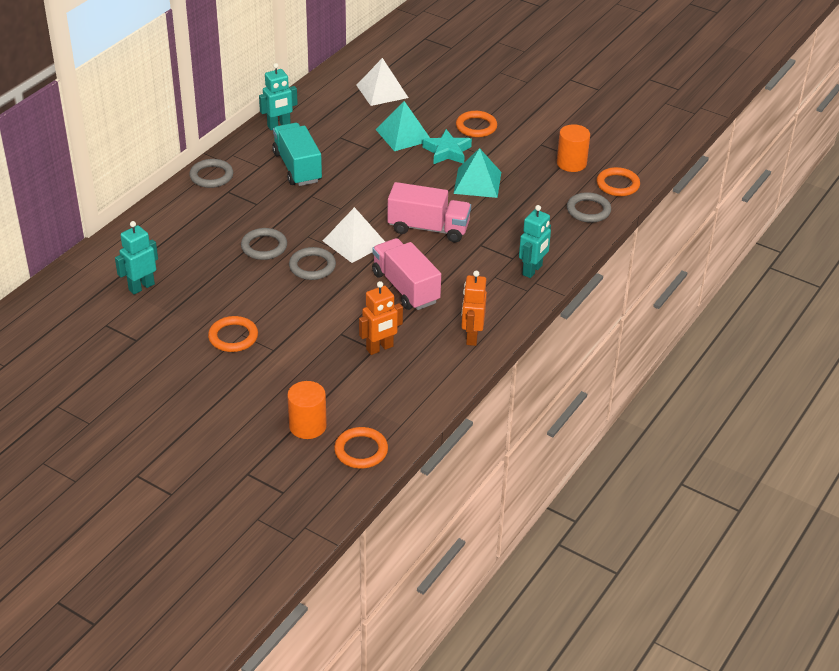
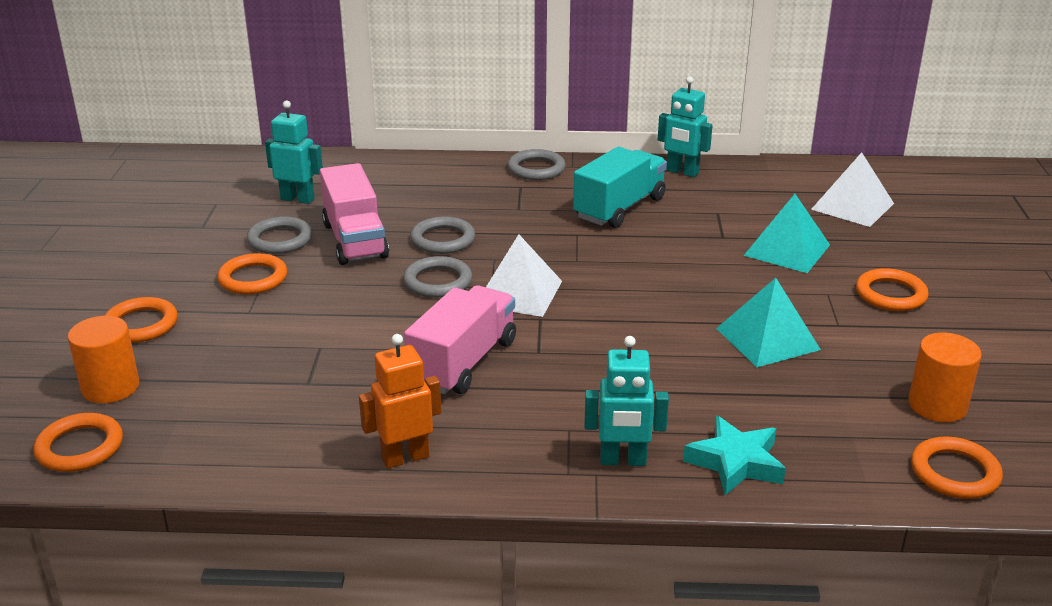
camera: 60 degrees right, 10 degrees down
orange robot [359,281,403,355] -> none
pink truck [388,182,471,242] -> pink truck moved to [320,163,389,265]
turquoise star [422,129,472,164] -> turquoise star moved to [683,416,786,495]
grey ring [567,192,611,223] -> grey ring moved to [247,216,312,254]
none -> orange ring [104,297,178,343]

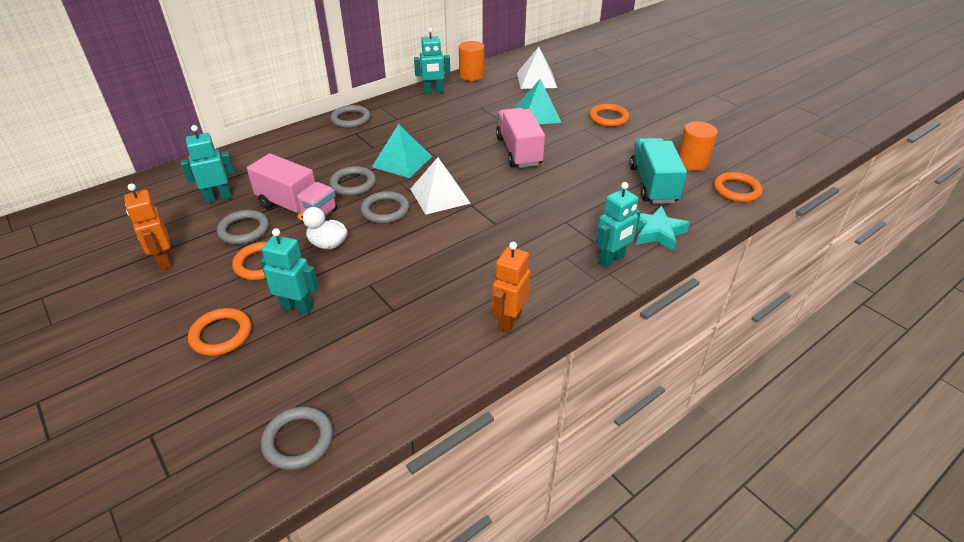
camera: 40 degrees left, 10 degrees up
orange ring [33,413,123,472] -> grey ring [261,406,333,470]
orange cylinder [68,316,139,403] -> orange cylinder moved to [459,41,485,81]
pink truck [404,285,516,394] -> pink truck moved to [496,108,545,168]
turquoise truck [573,147,667,228] -> turquoise truck moved to [630,138,687,204]
turquoise pyramid [716,278,821,367] -> turquoise pyramid moved to [372,124,432,178]
none -> orange robot [124,183,172,270]
none -> turquoise robot [260,228,319,314]
none -> white duck [297,207,348,249]

